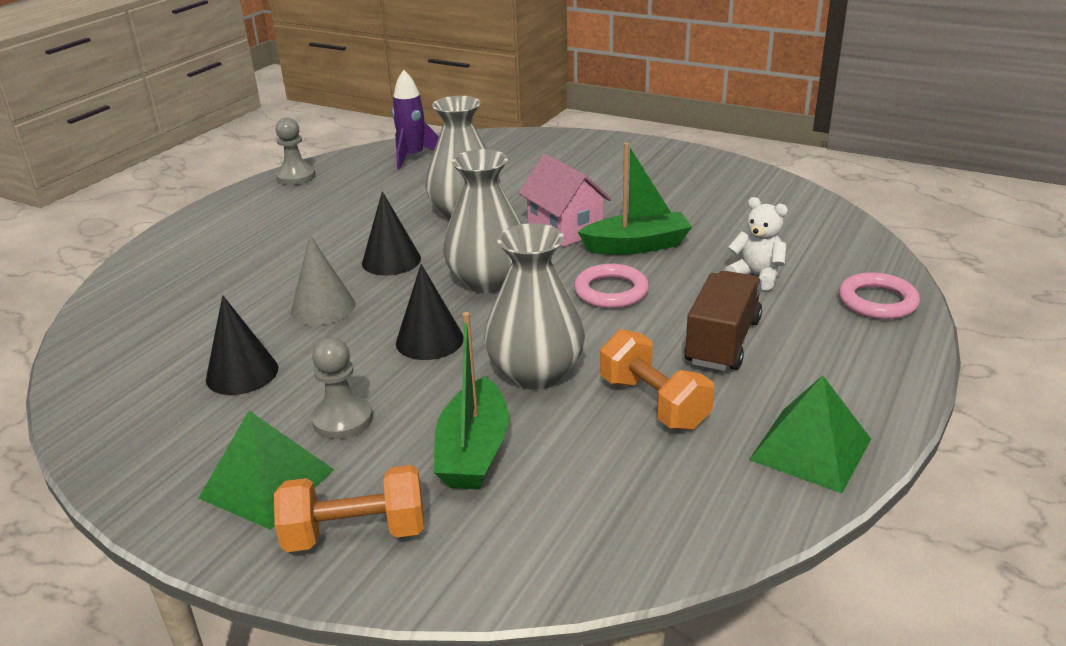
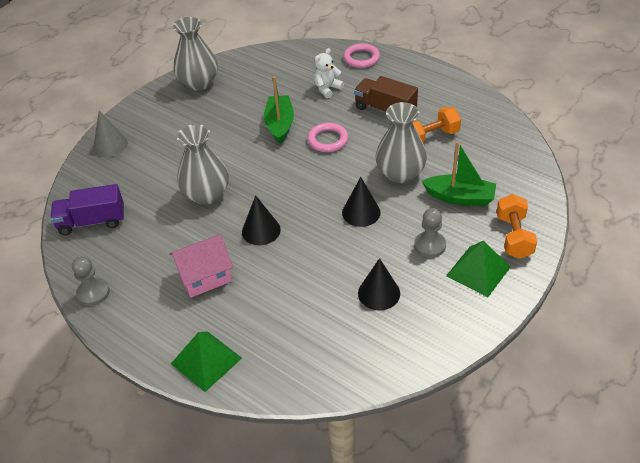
camera: 80 degrees left, 15 degrees up
grey cone [291,235,355,325] -> grey cone moved to [93,111,128,157]
purple rocket [392,70,439,170] -> purple truck [50,184,124,235]
grey vase [443,149,521,293] -> grey vase moved to [173,17,218,91]
pink house [519,154,611,247] -> pink house moved to [169,234,233,298]
green pyramid [749,375,871,493] -> green pyramid moved to [171,331,242,392]

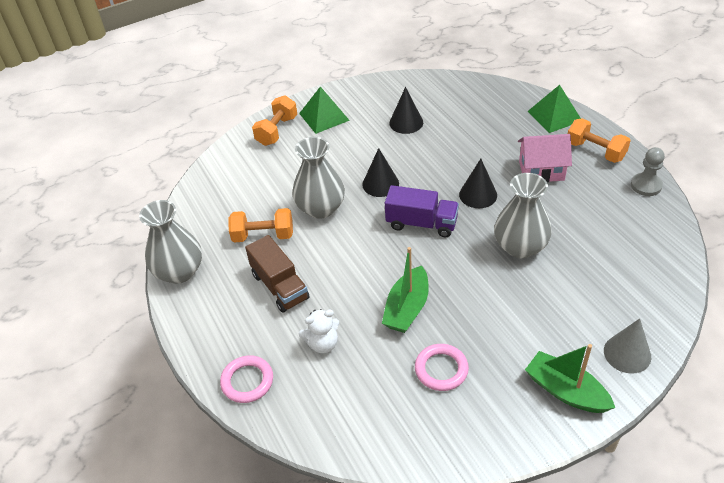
camera: 155 degrees left, 0 degrees up
purple truck [50,184,124,235] -> purple truck moved to [385,185,459,237]
grey vase [173,17,218,91] -> grey vase moved to [139,200,202,284]
pink ring [308,123,348,152] -> pink ring moved to [415,344,469,391]
grey pawn [414,208,446,258] -> none
green boat [422,141,496,206] -> green boat moved to [525,344,615,413]
none -> orange dumbbell [568,118,631,163]

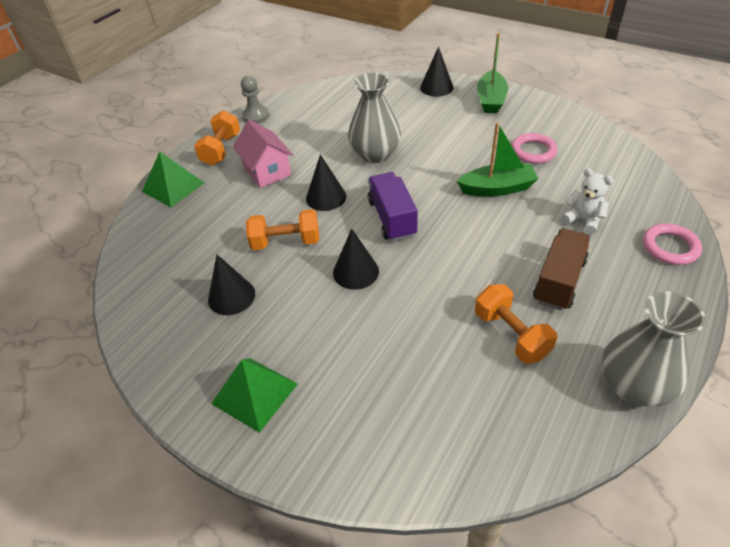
camera: 120 degrees left, 0 degrees up
orange dumbbell [252,95,297,146] -> orange dumbbell moved to [246,209,319,250]
grey vase [292,137,345,219] -> none
grey cone [604,318,651,374] -> black cone [420,46,453,97]

